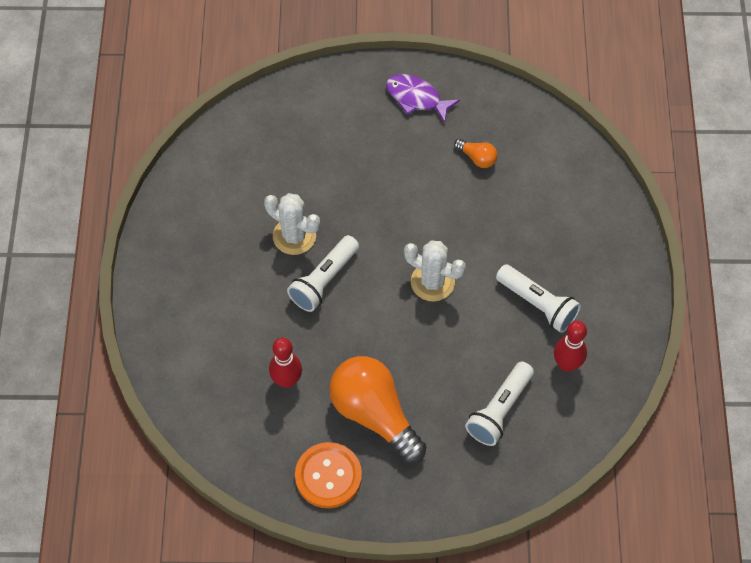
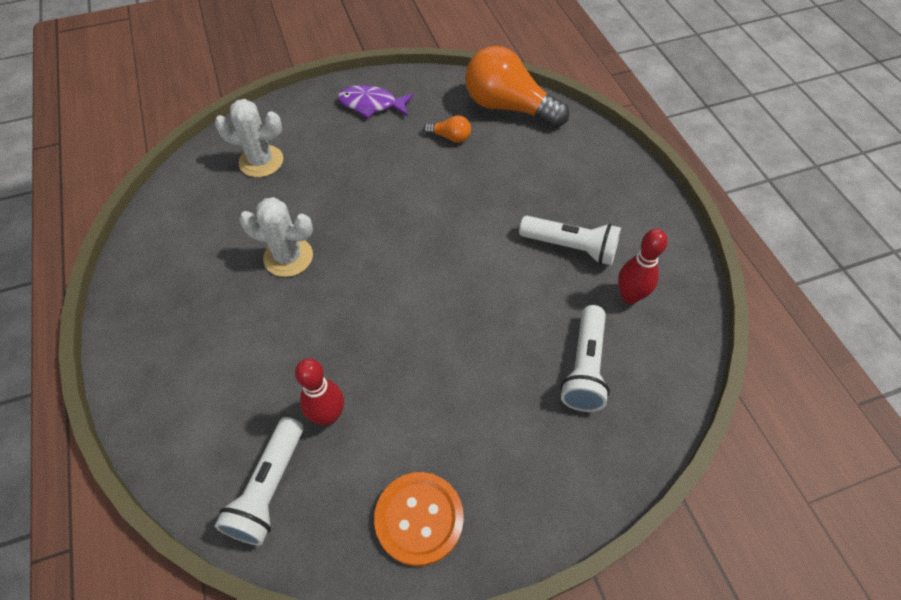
camera: 20 degrees left, 5 degrees down
white flashlight [287,235,359,312] -> white flashlight moved to [215,417,304,545]
orange light bulb [329,356,426,463] -> orange light bulb moved to [465,46,569,128]
white cactus [404,240,466,301] -> white cactus moved to [214,99,283,177]

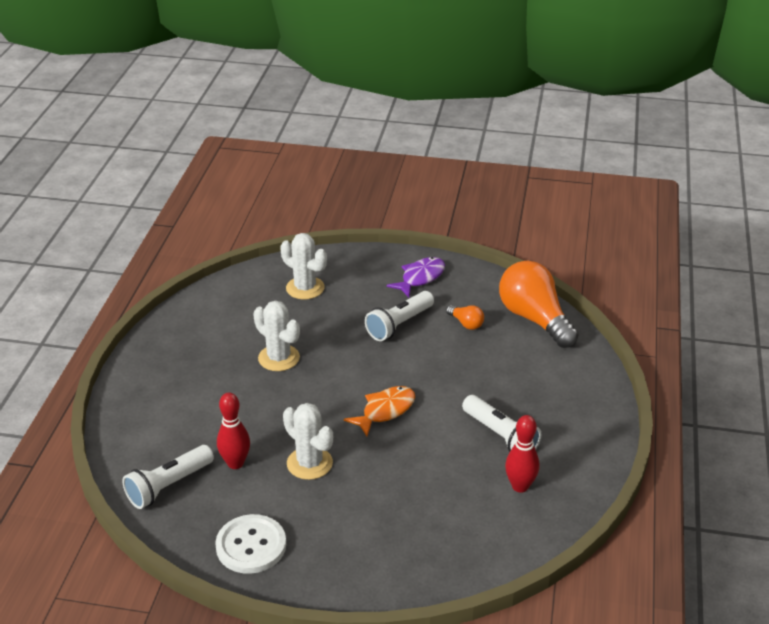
camera: 30 degrees right, 20 degrees down
purple fish [338,85,414,118] -> purple fish turned 90 degrees clockwise [386,257,445,297]
orange button [374,472,464,566] -> white button [215,514,286,574]
white flashlight [560,305,610,412] -> white flashlight moved to [365,291,434,341]
none -> white cactus [283,403,333,480]
none -> orange fish [344,386,415,436]

